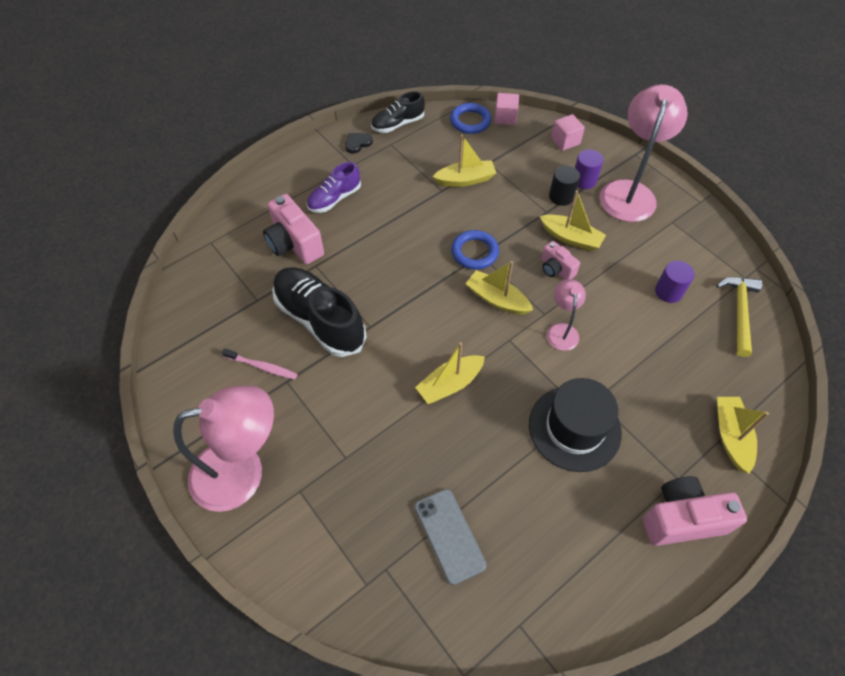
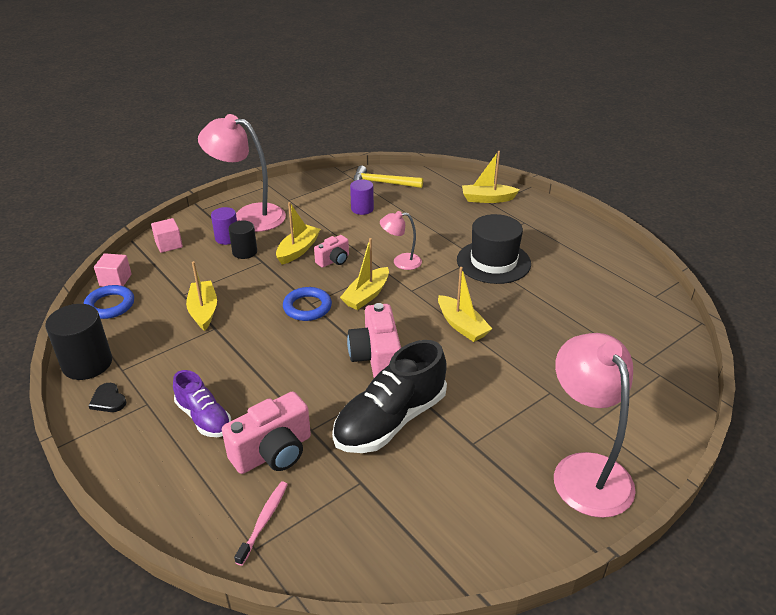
camera: 90 degrees left, 20 degrees down
pink toothbrush [222,348,297,379] -> pink toothbrush moved to [234,481,288,566]
black shoe [371,91,425,133] -> black cylinder [45,304,112,380]
grey phone [415,489,486,585] -> none
pink camera [643,476,747,546] -> pink camera moved to [347,303,401,378]

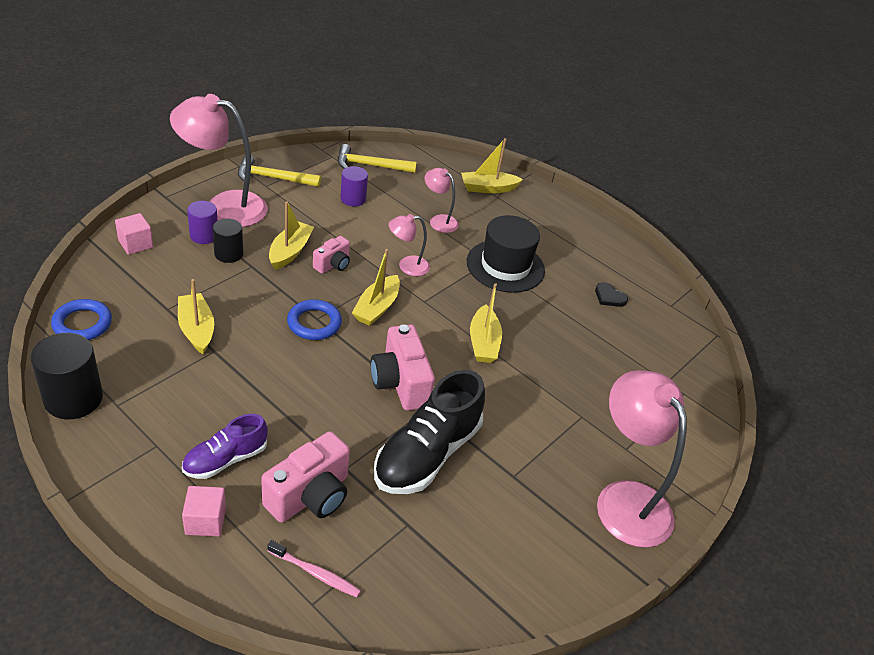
camera: 15 degrees left, 5 degrees up
black heart [88,383,126,412] -> black heart moved to [595,282,628,307]
pink cube [94,253,132,287] -> pink cube moved to [182,486,226,536]
purple shoe [173,370,231,437] -> purple shoe turned 105 degrees clockwise [182,414,268,479]
pink toothbrush [234,481,288,566] -> pink toothbrush turned 105 degrees clockwise [267,540,361,597]
yellow boat [438,267,492,342] -> yellow boat turned 45 degrees clockwise [470,283,502,363]
none -> yellow hammer [238,155,321,187]
none -> pink lamp [425,168,459,233]

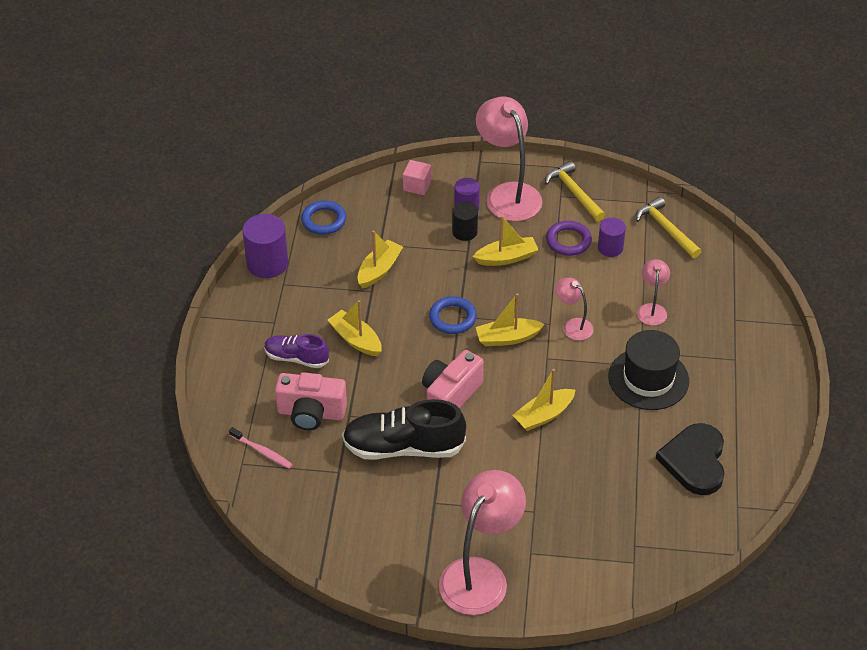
camera: 60 degrees right, 5 degrees up
black cylinder [31,333,103,419] -> purple cylinder [242,214,288,278]
pink cube [182,486,226,536] -> none
pink toothbrush [267,540,361,597] -> pink toothbrush turned 45 degrees counterclockwise [229,427,293,469]
pink camera [313,236,350,274] -> none
yellow boat [461,138,523,193] -> yellow boat moved to [328,300,382,356]
black heart [595,282,628,307] -> black heart [656,423,725,495], size x2.24
none -> purple ring [546,221,592,256]

